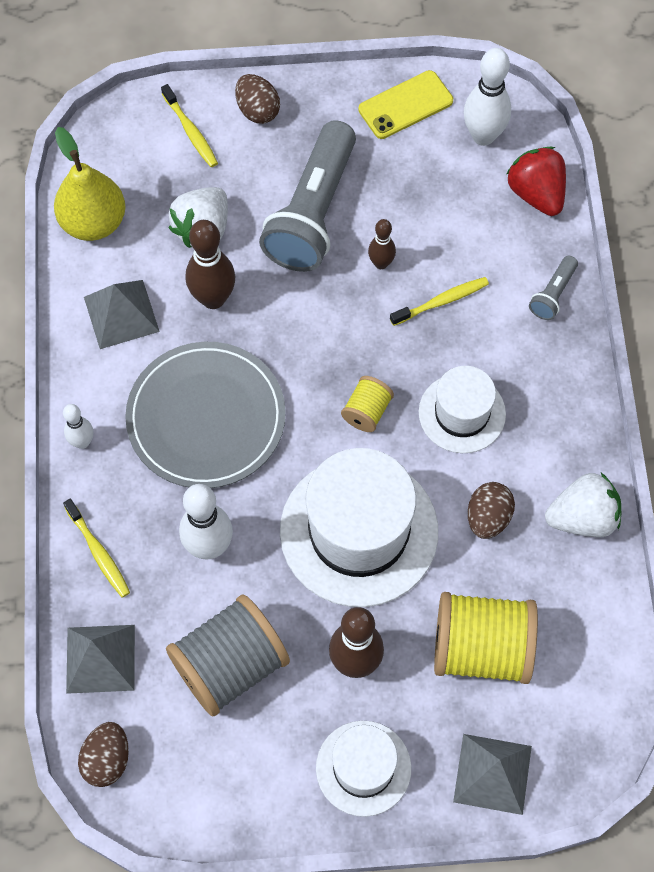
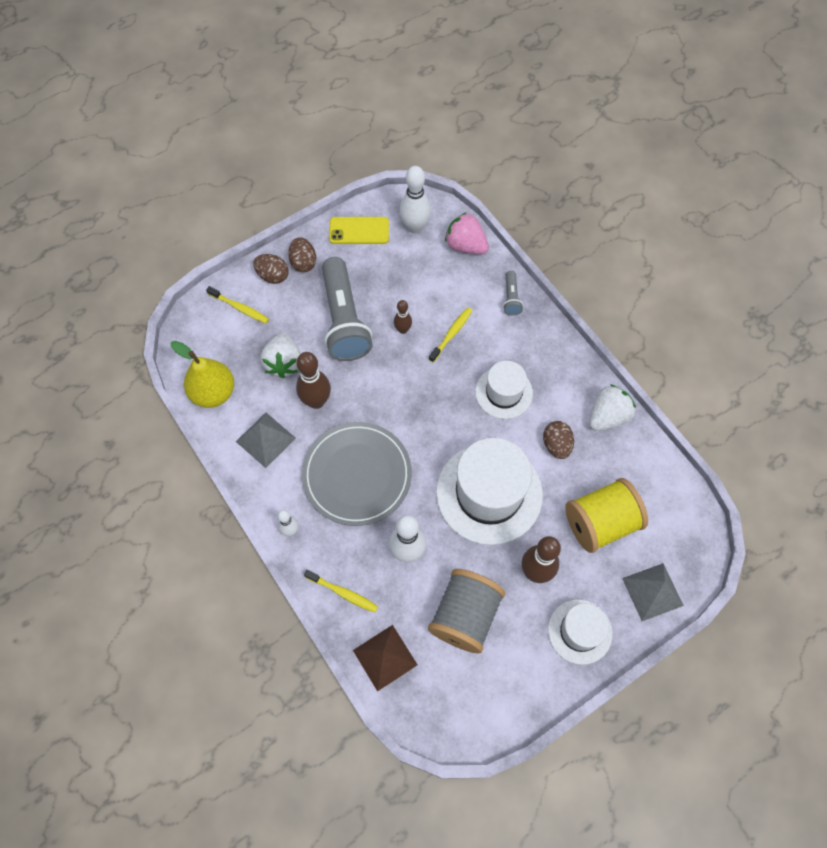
camera: 30 degrees left, 0 degrees up
grey pyramid [66,625,135,694] -> brown pyramid [353,625,417,692]
brown egg [78,722,129,787] -> brown egg moved to [288,237,316,272]
yellow spool [341,376,394,432] -> none
yellow phone [358,70,453,139] -> yellow phone turned 60 degrees clockwise [329,217,389,244]
red strawberry [506,147,566,216] -> pink strawberry [445,212,489,254]

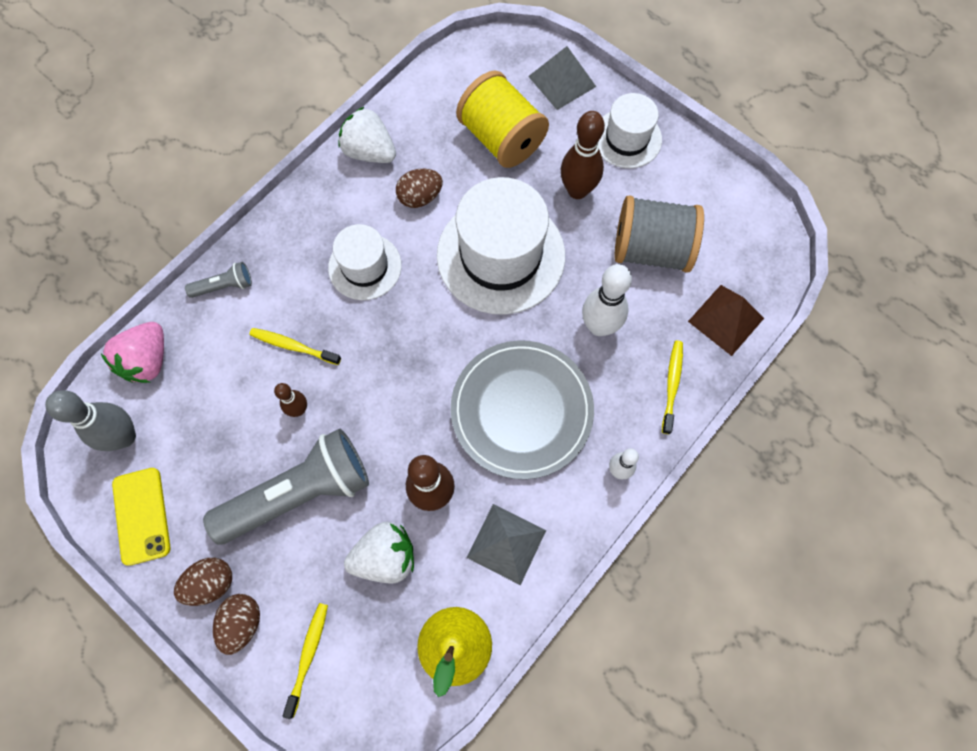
camera: 105 degrees left, 5 degrees up
white bowling pin [400,166,431,233] -> grey bowling pin [45,390,136,451]

